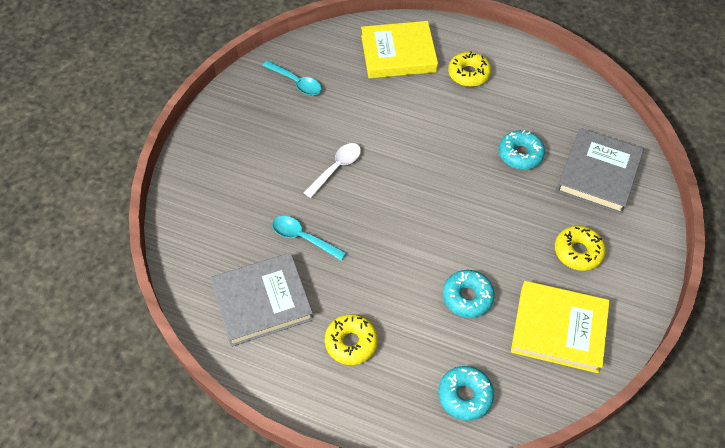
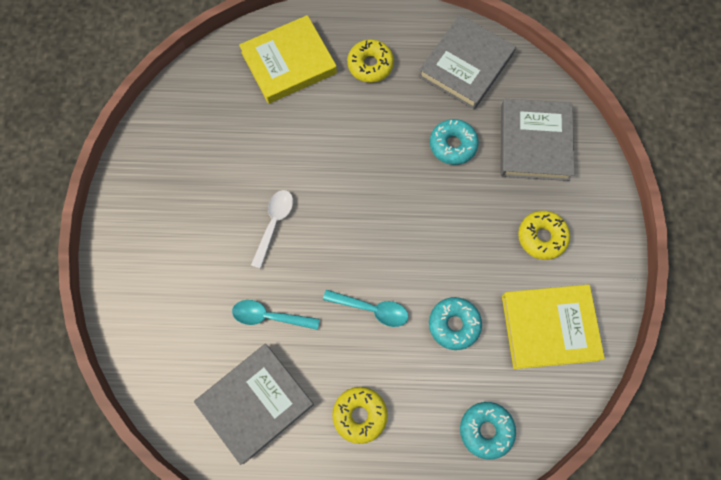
camera: 20 degrees left, 15 degrees up
turquoise spoon [262,60,322,95] -> turquoise spoon moved to [323,290,408,327]
none -> grey book [418,15,516,109]

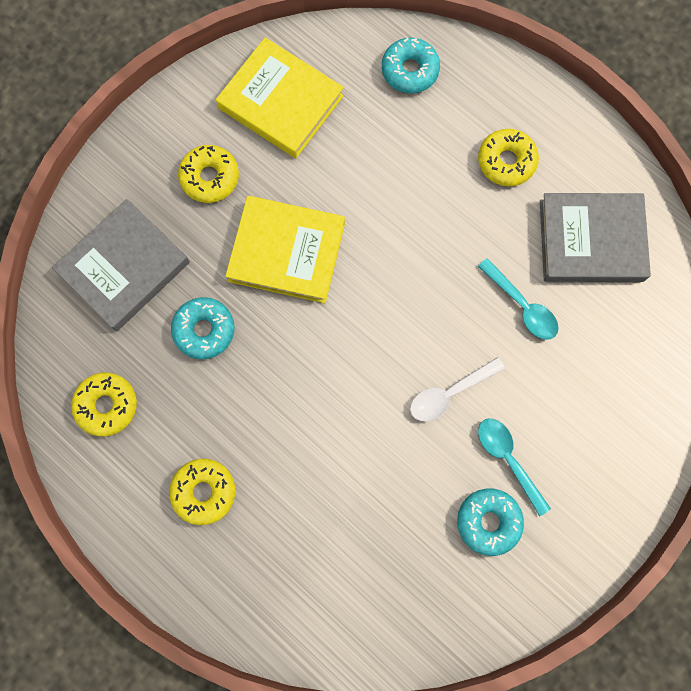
camera: 140 degrees left, 5 degrees up
yellow book [239,15,337,104] -> yellow book moved to [225,196,345,303]
turquoise spoon [323,290,408,327] -> turquoise spoon moved to [478,419,551,516]
grey book [418,15,516,109] -> yellow donut [71,372,137,436]
turquoise donut [429,297,482,350] -> turquoise donut moved to [457,489,524,556]

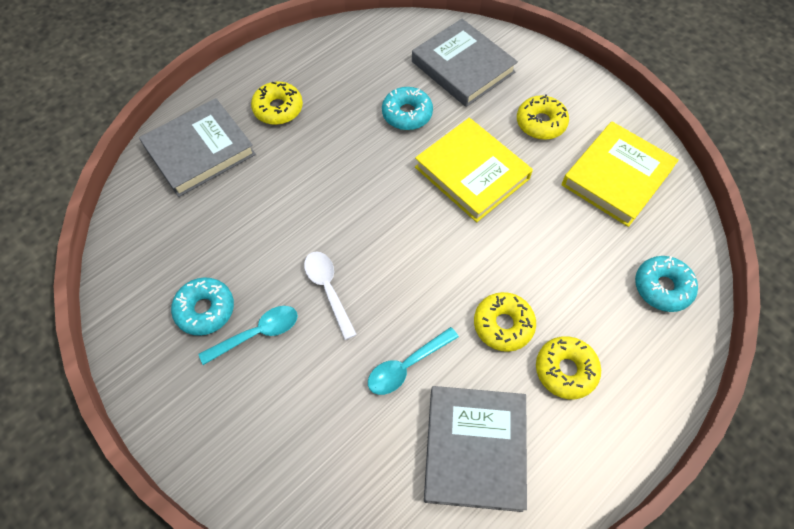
camera: 95 degrees right, 15 degrees down
yellow donut [71,372,137,436] -> yellow donut moved to [474,292,536,352]
yellow book [225,196,345,303] -> yellow book turned 60 degrees counterclockwise [415,118,533,222]
none -> grey book [139,98,256,197]

